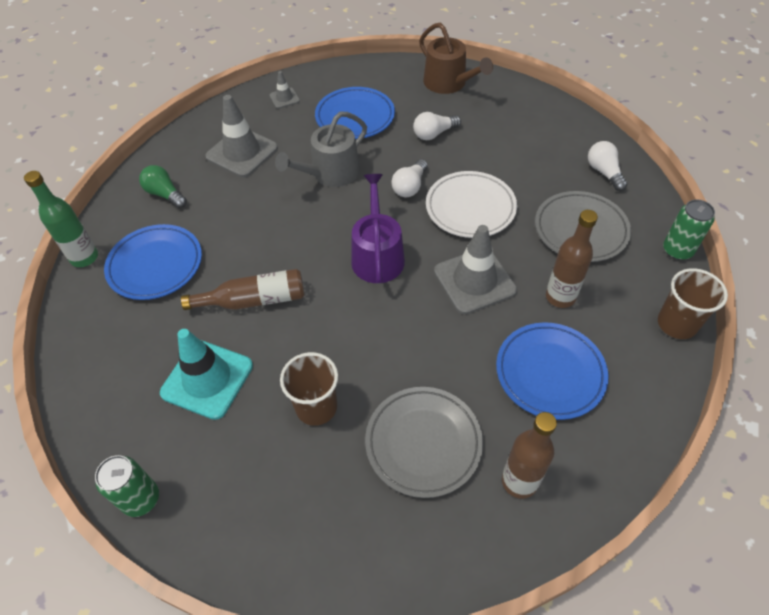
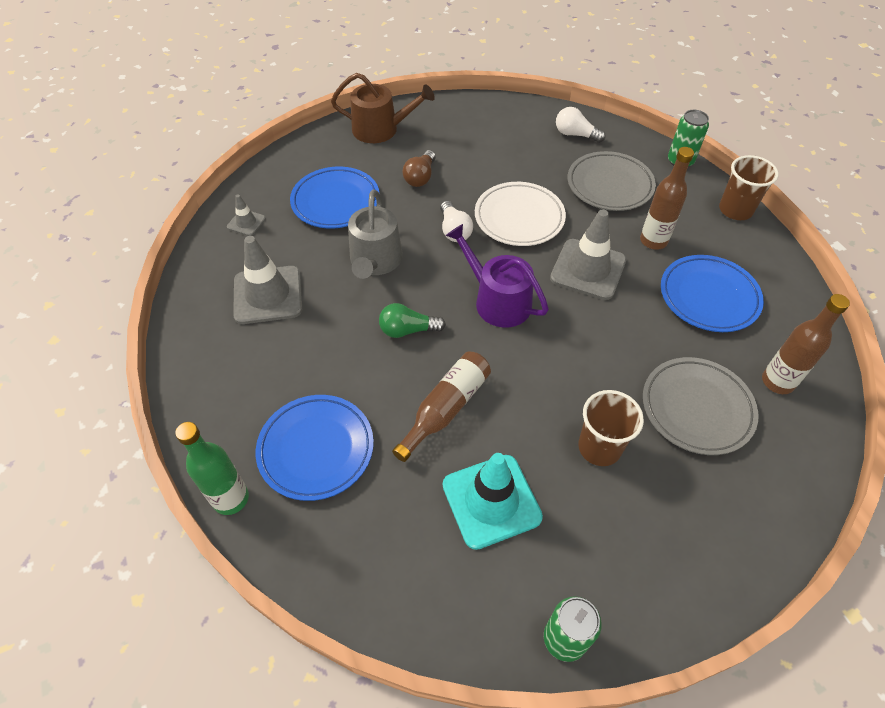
camera: 45 degrees left, 0 degrees up
green light bulb [139,165,187,208] -> green light bulb moved to [379,303,446,338]
white light bulb [413,112,461,140] -> brown light bulb [403,150,436,187]

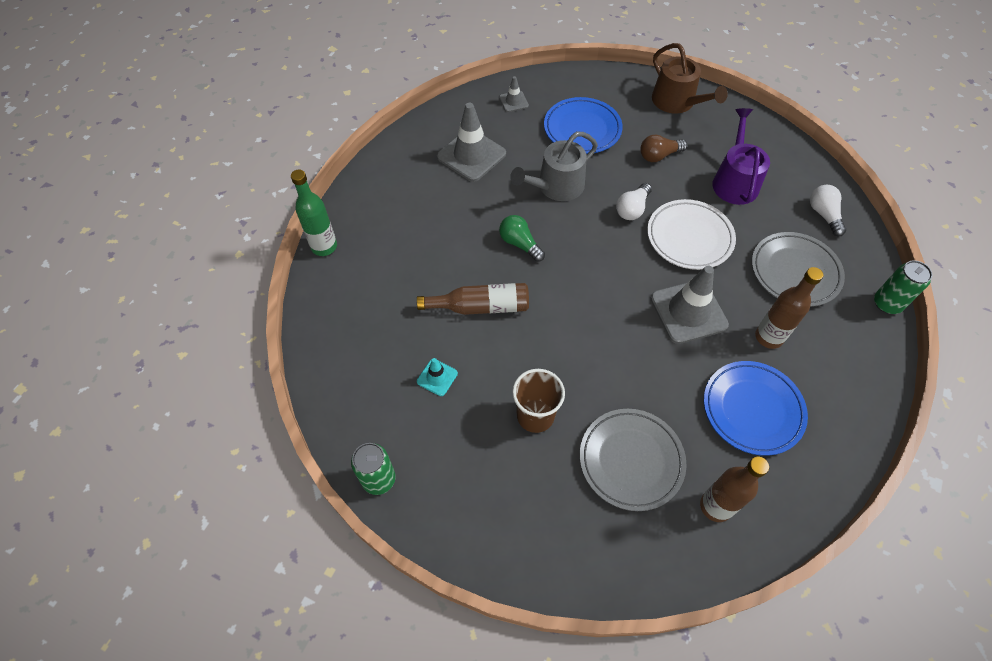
camera: 50 degrees right, 5 degrees up
blue plate [256,395,374,501] -> none
turquoise traffic cone [443,453,543,550] -> turquoise traffic cone [417,358,458,396], size x0.49
purple watering can [446,224,549,328] -> purple watering can moved to [712,108,770,205]
brown cup [719,155,779,220] -> none

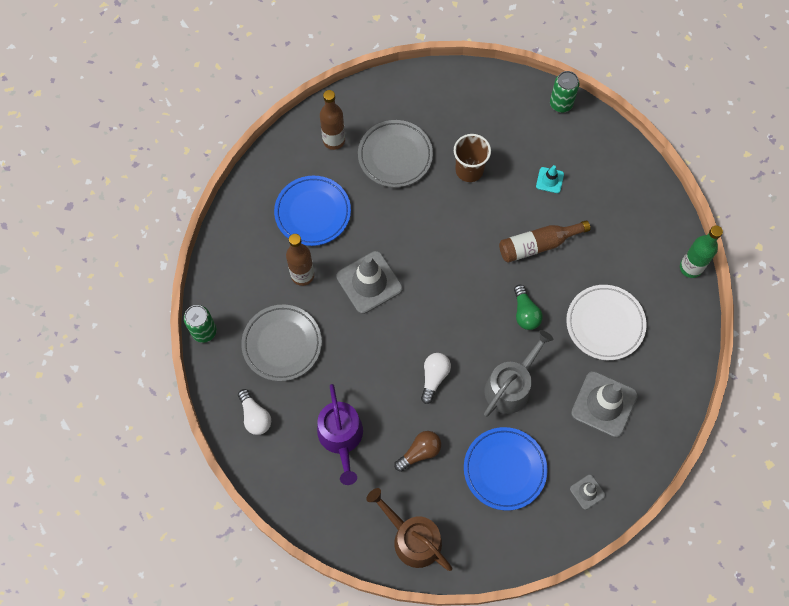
camera: 165 degrees right, 10 degrees up
green light bulb [499,215,545,262] -> green light bulb turned 45 degrees clockwise [514,284,543,330]
white plate [647,199,736,270] -> white plate moved to [566,285,647,360]

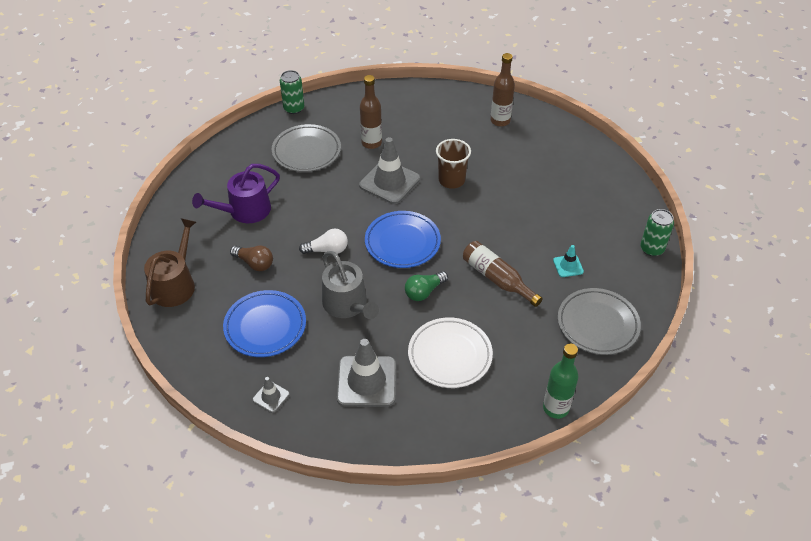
camera: 65 degrees right, 20 degrees down
white light bulb [238,389,271,435] -> none
blue plate [274,176,351,246] -> blue plate moved to [365,211,441,268]
grey plate [358,120,433,187] -> grey plate moved to [558,288,641,355]
brown cup [454,134,491,182] -> brown cup moved to [436,139,471,189]
grey watering can [484,330,554,417] -> grey watering can turned 45 degrees clockwise [322,251,379,319]

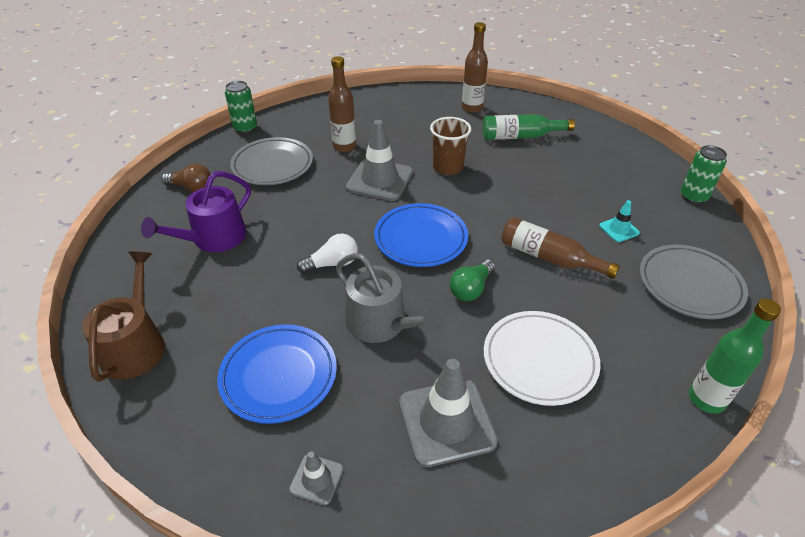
camera: 15 degrees left, 5 degrees down
brown light bulb [230,246,273,271] -> brown light bulb moved to [161,164,211,192]
none -> green bottle [482,114,575,140]

